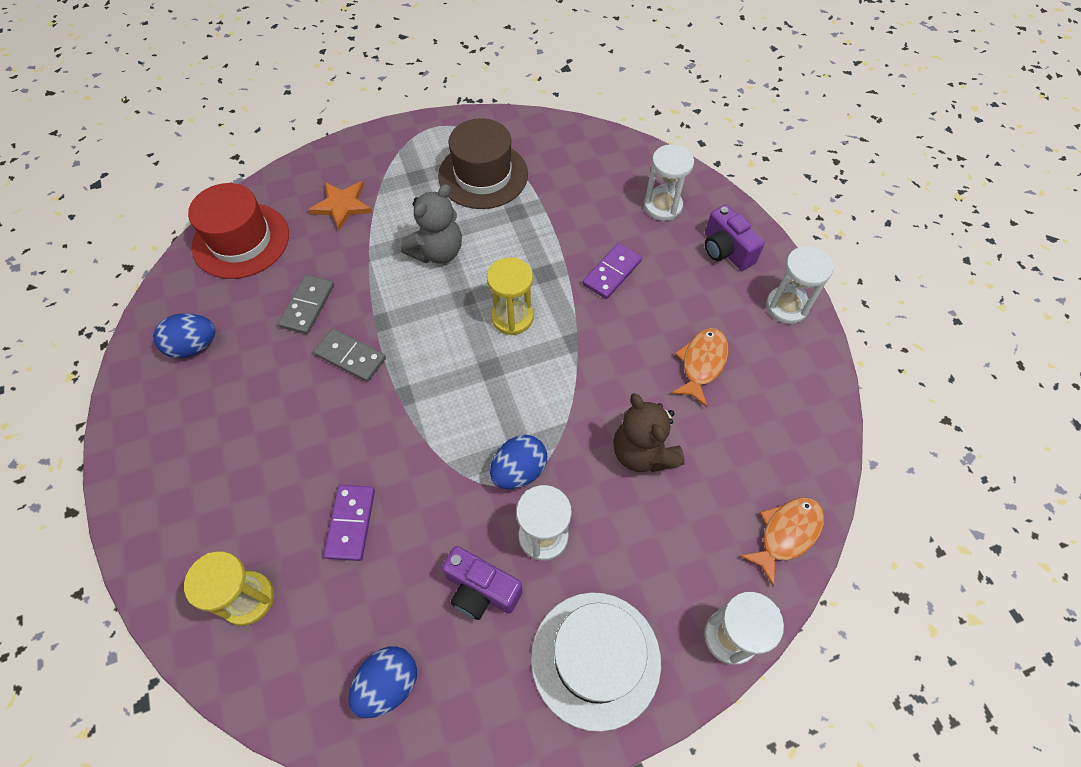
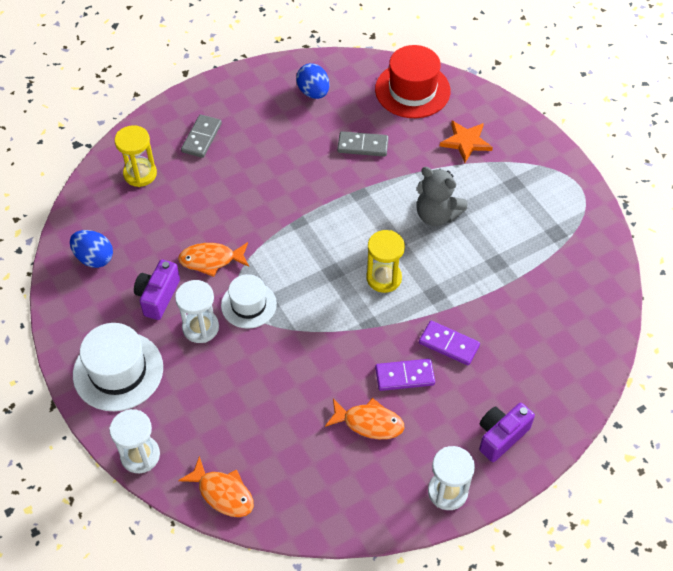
camera: 80 degrees right, 5 degrees down
grey domino [313,328,386,382] -> grey domino moved to [181,114,222,158]
purple domino [324,485,375,561] -> purple domino moved to [375,359,435,391]
brown hat [438,118,528,209] -> none
blue egg [490,435,547,489] -> white hat [221,274,277,329]
brown teddy bear [613,393,685,472] -> none
white hourglass [644,144,694,221] -> none
none -> orange fish [178,242,249,277]

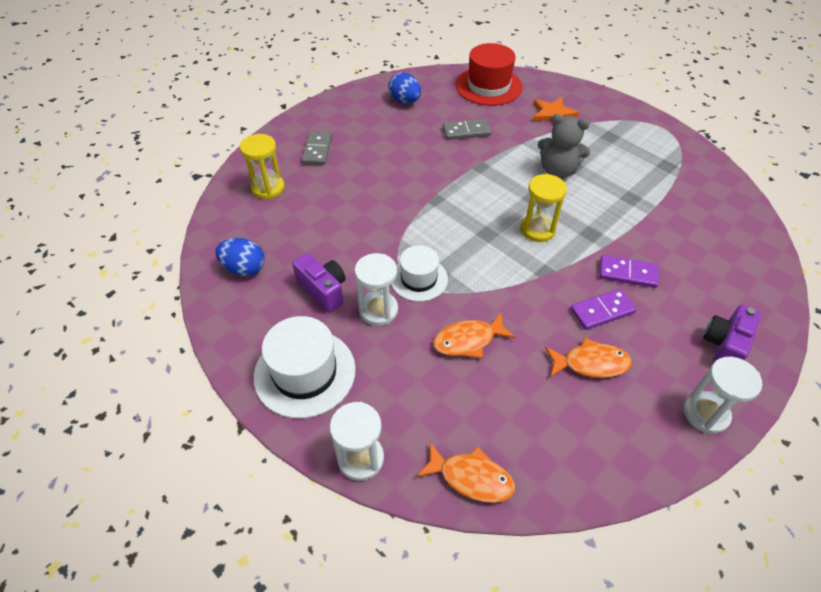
camera: 15 degrees left, 5 degrees down
purple camera [134,260,180,320] -> purple camera turned 135 degrees clockwise [292,253,346,313]
orange fish [178,242,249,277] -> orange fish moved to [433,313,516,359]

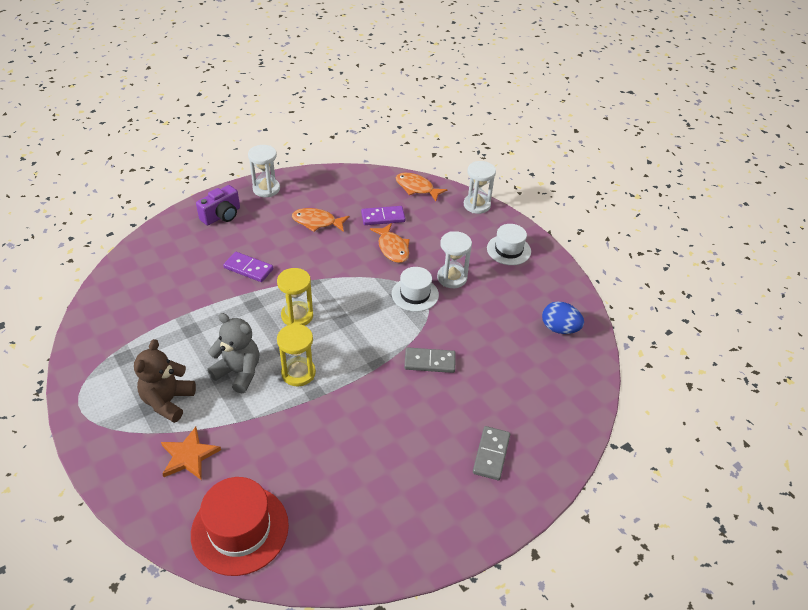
camera: 170 degrees left, 5 degrees down
yellow hourglass [240,134,285,199] -> yellow hourglass moved to [277,324,316,386]
white hat [253,316,356,418] -> white hat [487,224,531,265], size x0.64
purple camera [292,253,346,313] -> none
blue egg [388,72,421,103] -> none
orange fish [433,313,516,359] -> orange fish turned 75 degrees clockwise [370,223,410,263]
grey domino [443,119,491,140] -> grey domino moved to [404,347,456,373]
purple domino [570,289,637,330] -> purple domino moved to [361,206,405,225]
none -> brown teddy bear [134,339,196,423]

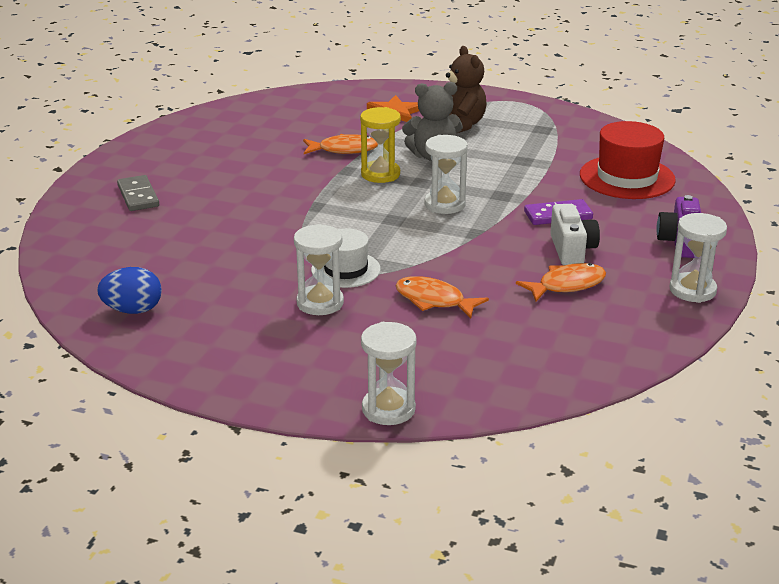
camera: 145 degrees right, 15 degrees down
red hat [191,477,289,576] -> red hat moved to [580,121,676,199]
yellow hourglass [277,268,313,326] -> white hourglass [425,135,468,214]
purple domino [361,206,405,225] -> none
orange fish [396,173,448,201] -> orange fish moved to [303,134,378,154]
grey domino [404,347,456,373] -> none
white hat [487,224,531,265] -> none
none -> white camera [550,204,600,265]

